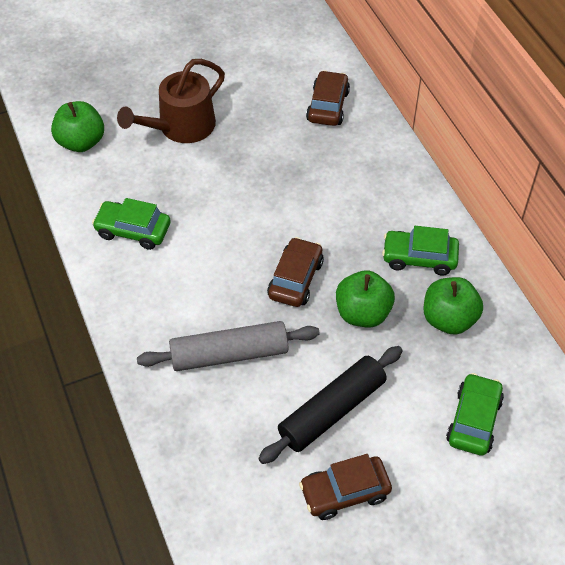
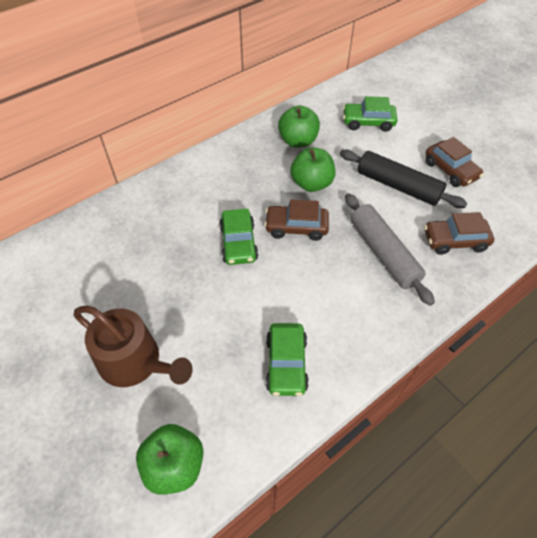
camera: 105 degrees left, 0 degrees up
brown car [306,70,350,126] -> brown car moved to [424,212,494,255]
green car [382,226,459,275] -> green car moved to [219,209,258,265]

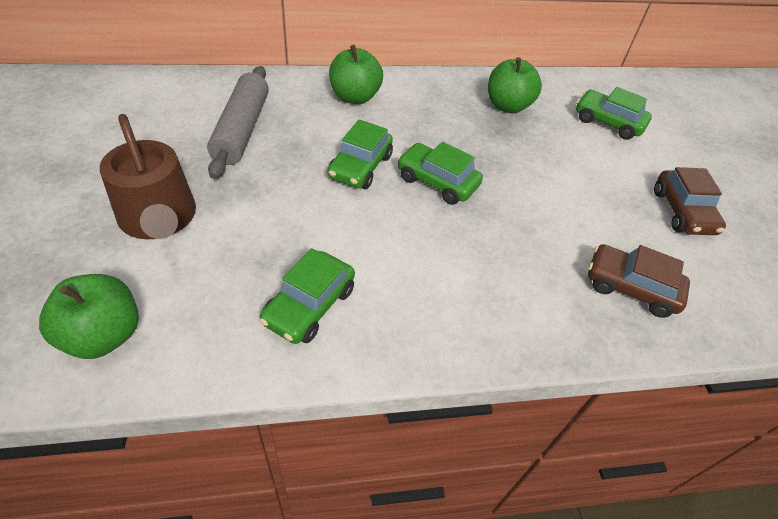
camera: 25 degrees right, 5 degrees down
brown car [264,200,329,241] -> green car [397,142,483,205]
green apple [290,147,335,192] -> green apple moved to [329,45,383,104]
black rolling pin [340,149,467,208] -> none
grey rolling pin [345,193,435,306] -> grey rolling pin moved to [207,66,269,179]

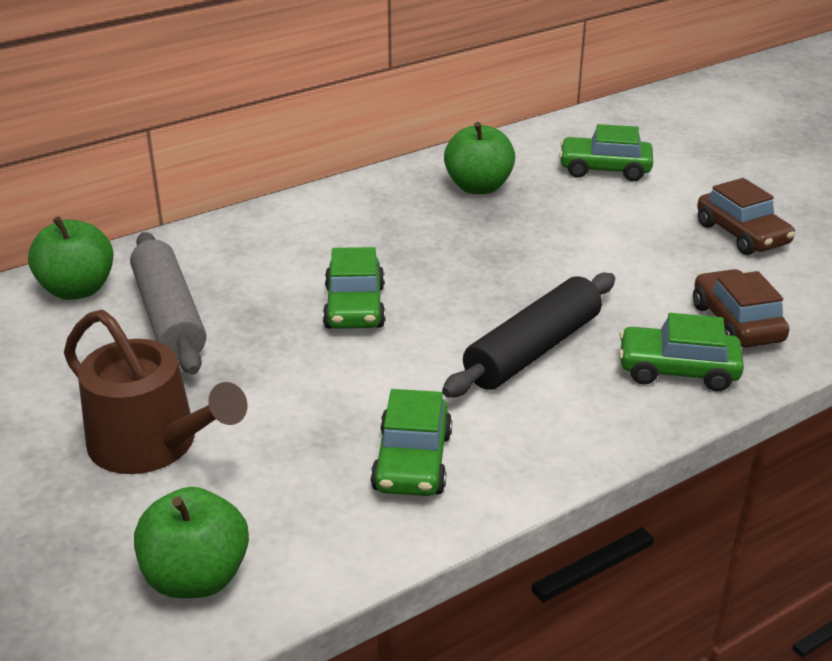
camera: 20 degrees left, 15 degrees down
green apple [329,45,383,104] -> green apple moved to [28,216,114,300]
green car [397,142,483,205] -> green car moved to [619,313,744,391]
brown car [588,244,690,318] -> brown car turned 75 degrees clockwise [693,269,789,348]
none -> black rolling pin [442,273,615,397]

